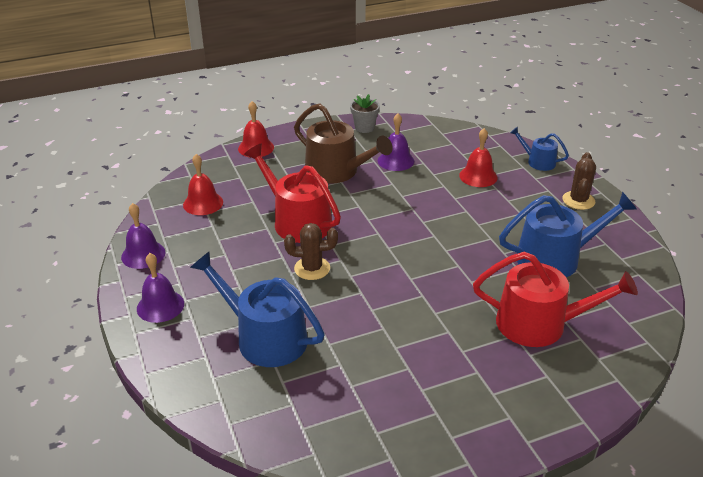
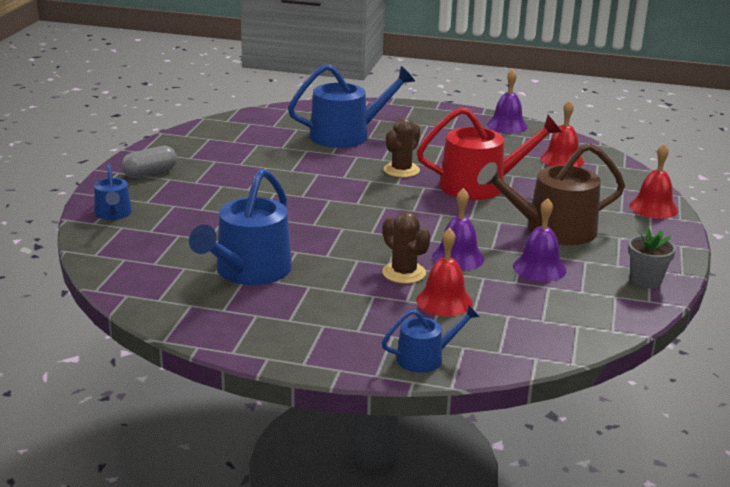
camera: 125 degrees right, 10 degrees down
purple bell [137,253,184,323] -> purple bell moved to [432,188,485,271]
red watering can [473,252,638,347] -> none
brown cactus [562,152,596,210] -> brown cactus moved to [382,212,431,284]
none -> blue watering can [94,164,132,220]
none -> grey capsule [121,146,177,178]

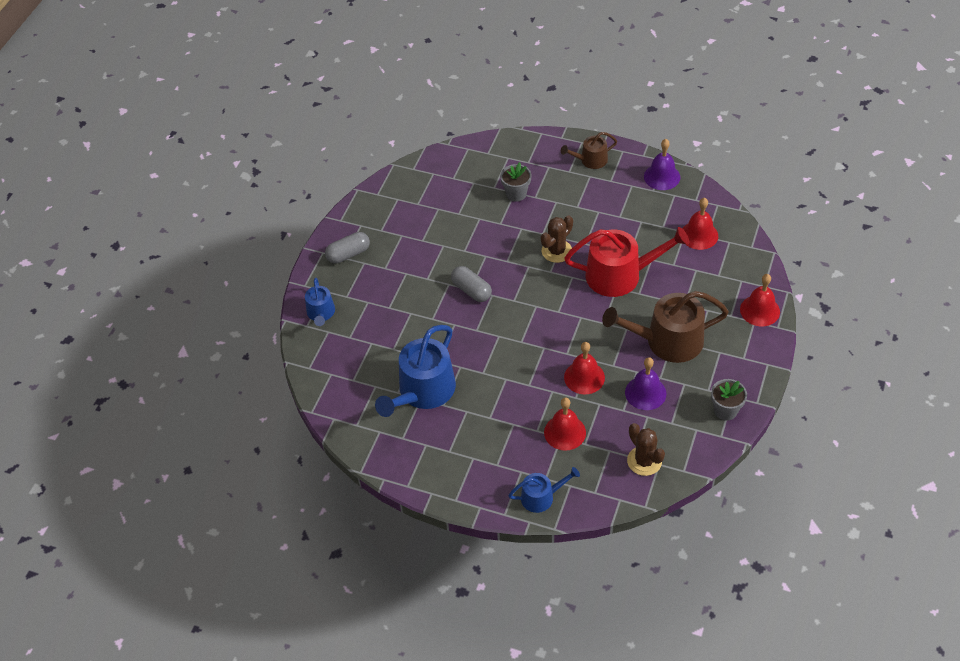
camera: 10 degrees right, 25 degrees up
blue watering can [288,64,415,148] -> grey flower pot [500,162,532,202]
brown cactus [382,212,431,284] -> brown cactus moved to [627,423,665,476]
purple bell [432,188,485,271] -> red bell [564,342,605,395]
none -> grey capsule [451,266,492,302]
none -> brown watering can [561,132,617,169]

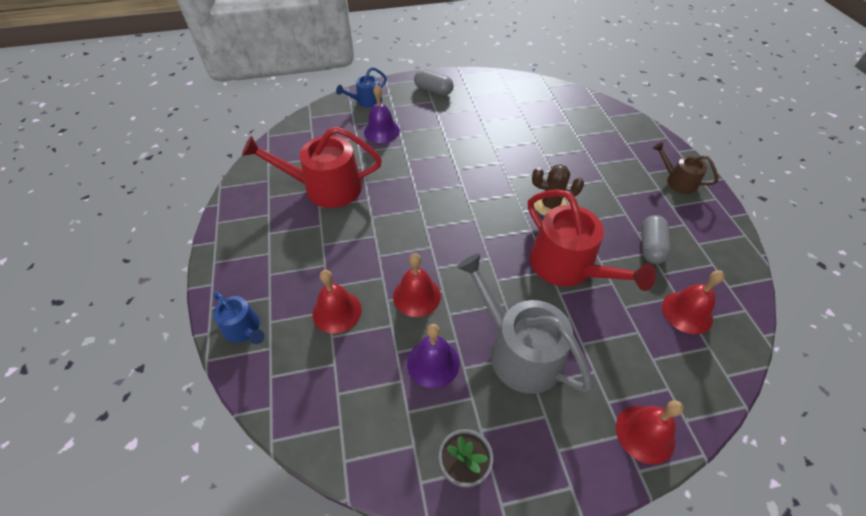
camera: 55 degrees right, 0 degrees up
blue watering can [375,325,456,417] -> red watering can [242,127,382,208]
grey capsule [451,266,492,302] -> grey capsule moved to [641,215,671,264]
grey flower pot [500,162,532,202] -> none
brown watering can [602,291,729,363] -> grey watering can [457,253,593,394]
brown cactus [627,423,665,476] -> none
purple bell [644,139,680,190] -> purple bell moved to [364,85,400,143]

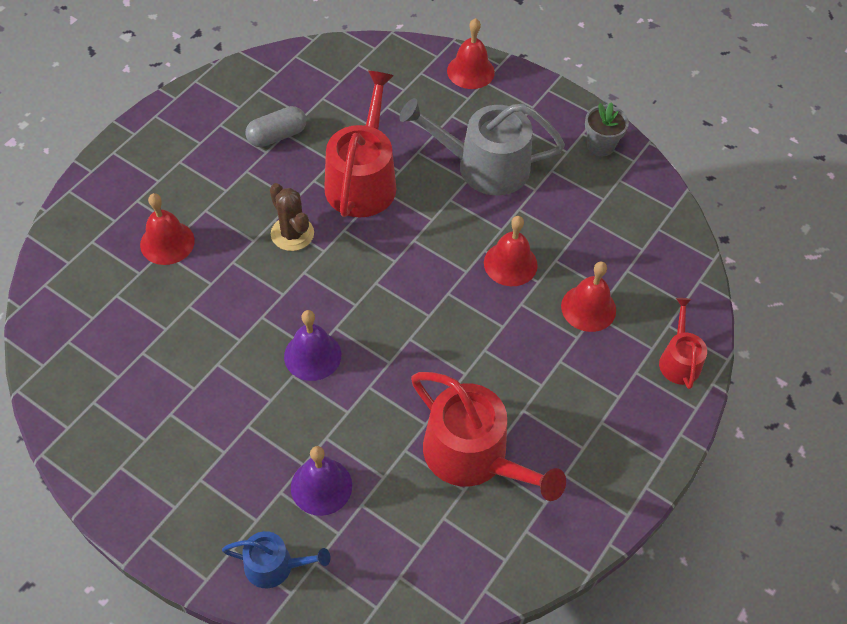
camera: 135 degrees left, 5 degrees up
blue watering can [213,291,265,344] -> red watering can [659,298,707,389]
purple bell [407,324,460,388] -> purple bell moved to [284,310,341,381]
grey capsule [414,70,453,96] -> none
grey watering can [457,253,593,394] -> grey watering can turned 90 degrees clockwise [399,98,565,195]
brown watering can [653,142,718,194] -> none
red bell [662,270,724,334] -> red bell moved to [140,193,195,265]

